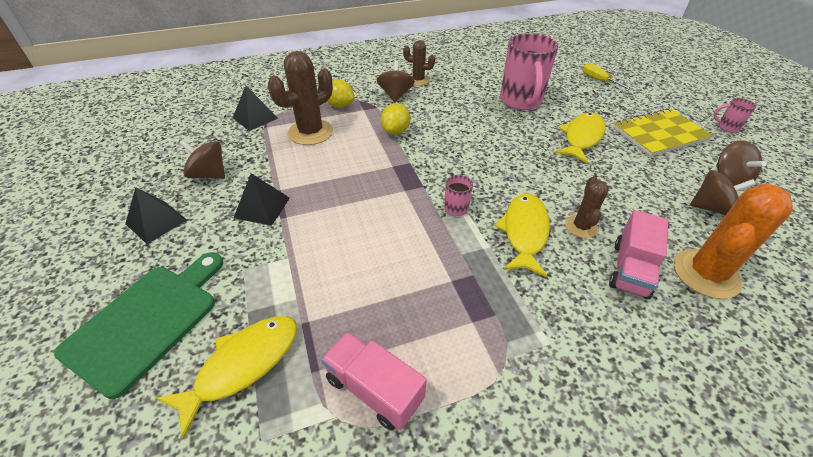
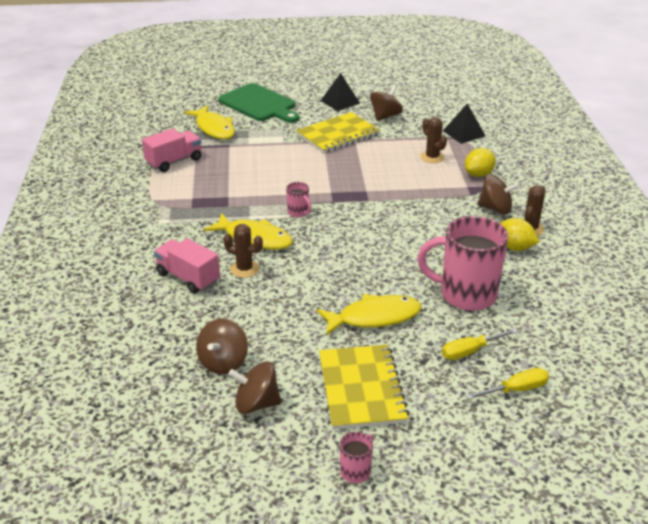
camera: 105 degrees right, 10 degrees down
black pyramid [234,173,290,226] -> yellow notebook [296,112,380,153]
brown cactus [268,51,333,145] -> brown cactus [420,117,447,163], size x0.57
yellow lemon [381,103,410,135] -> yellow lemon moved to [500,218,540,251]
yellow fish [555,112,606,163] -> yellow fish turned 60 degrees counterclockwise [317,294,422,336]
orange cactus [674,184,793,299] -> none
none -> yellow screwdriver [442,328,518,360]

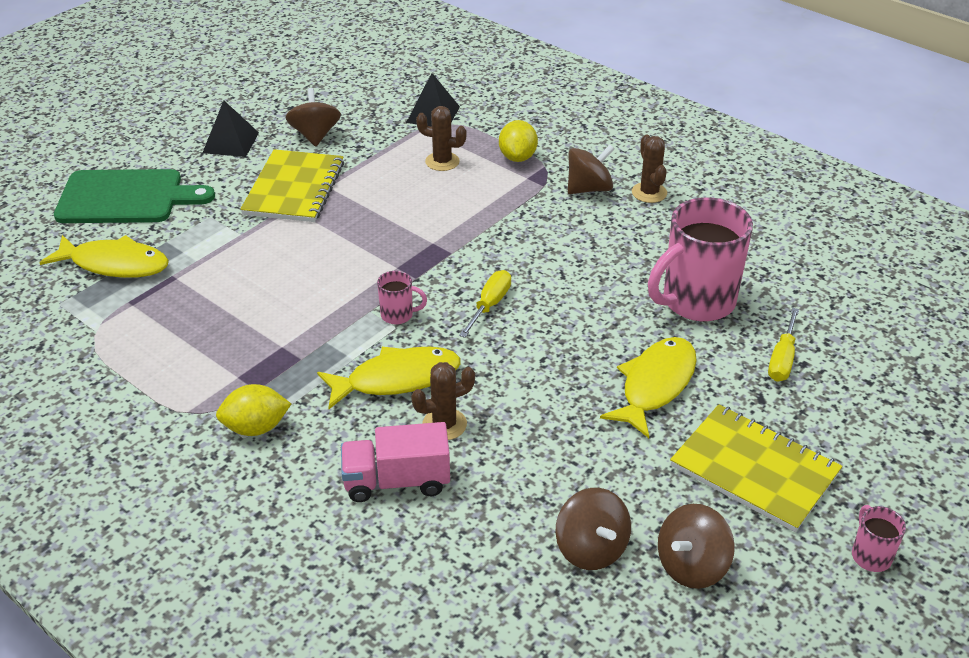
camera: 45 degrees left, 5 degrees up
pink truck [142,128,202,172] -> none
yellow screwdriver [466,368,549,400] -> yellow screwdriver moved to [459,270,511,338]
yellow lemon [500,218,540,251] -> yellow lemon moved to [216,384,291,436]

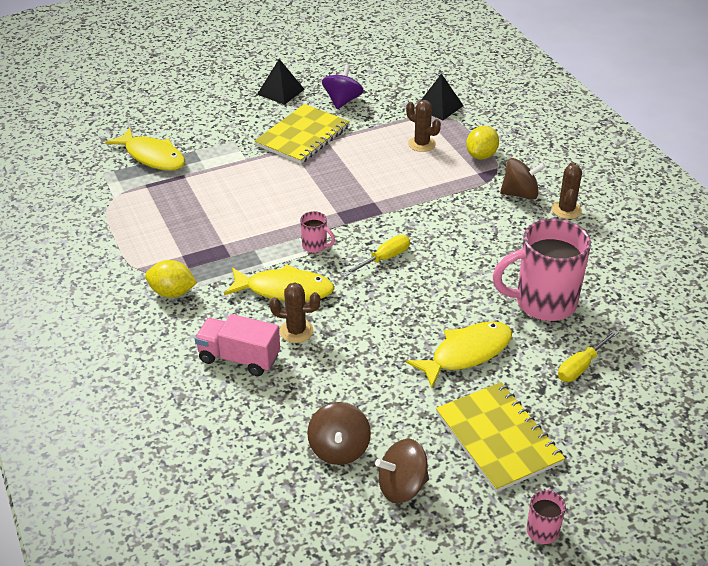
camera: 25 degrees right, 0 degrees up
green cutting board [54,169,215,223] -> none
brown spinning top [286,88,341,146] -> purple spinning top [322,64,364,109]

